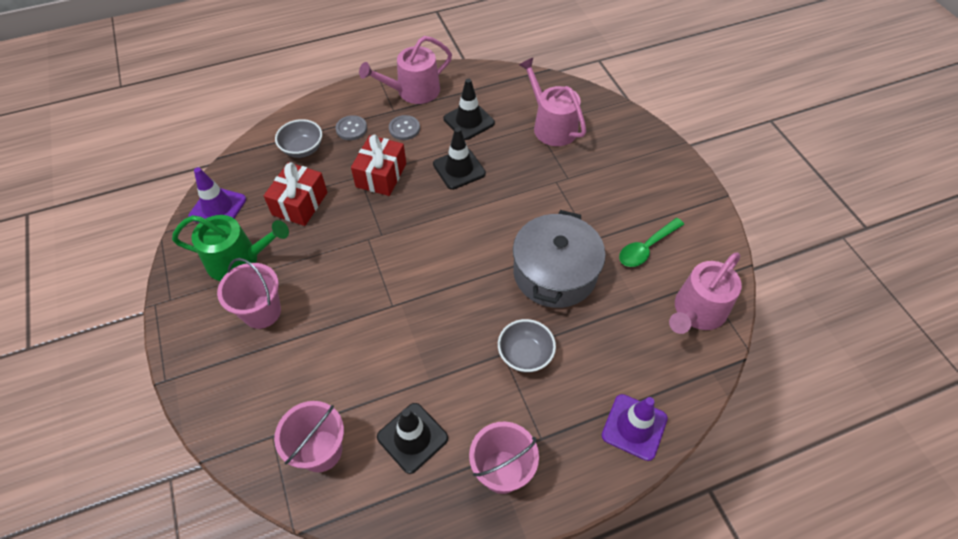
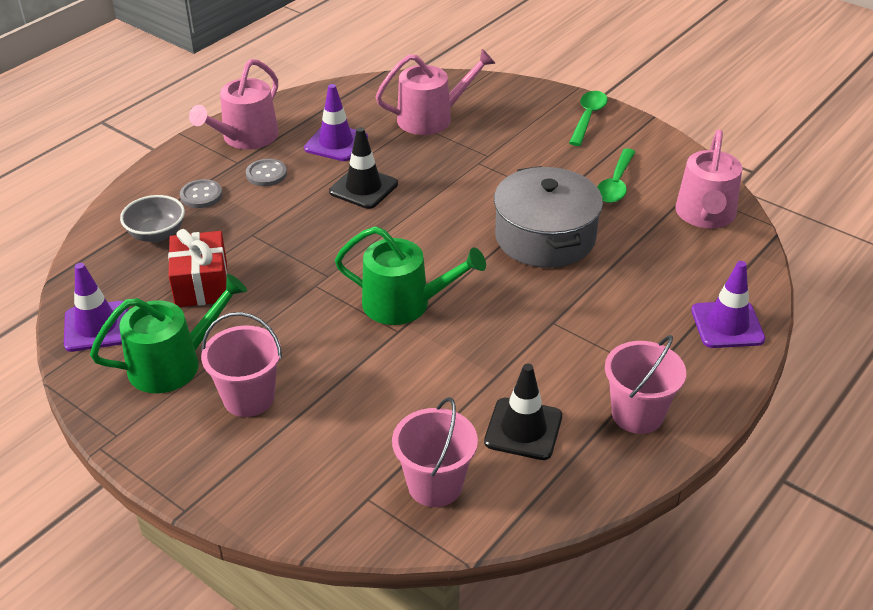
camera: 30 degrees left, 15 degrees down
red gift [351,135,406,196] -> none
black traffic cone [443,79,495,140] -> purple traffic cone [304,84,368,161]
grey bowl [498,319,556,373] -> none
pink watering can [519,58,586,146] -> pink watering can turned 135 degrees clockwise [375,49,496,135]
none -> green watering can [335,226,486,325]
none -> green spoon [569,91,608,146]

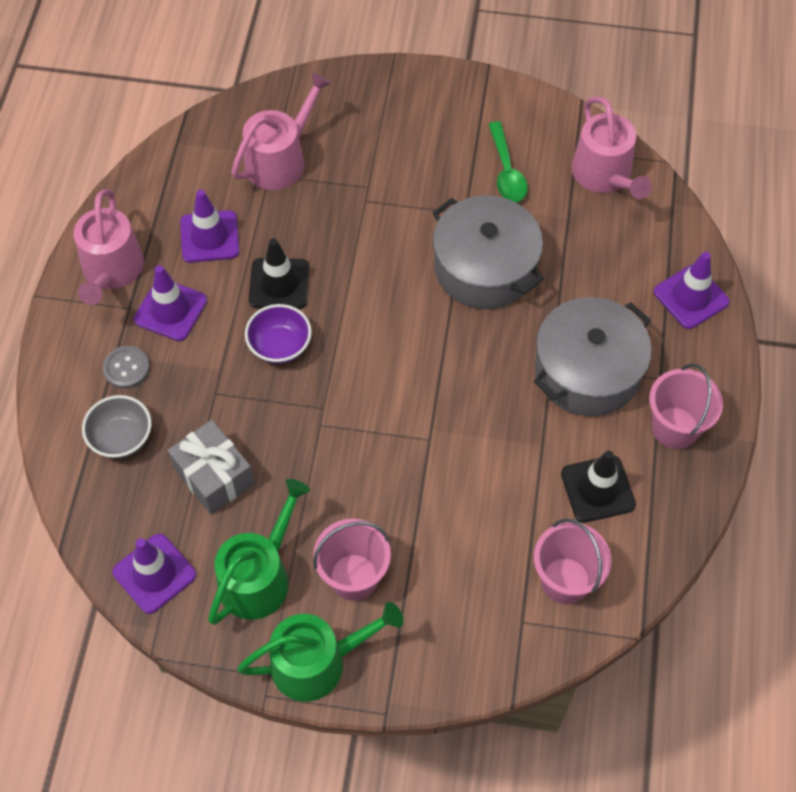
camera: 30 degrees left, 20 degrees up
red gift [168,229,227,307] -> grey gift [167,420,255,514]
grey button [246,159,287,186] -> purple traffic cone [134,265,207,341]
green watering can [335,226,486,325] -> green watering can moved to [237,602,404,702]
green spoon [569,91,608,146] -> none
none -> purple bowl [245,304,312,364]
none -> grey pot [534,297,652,416]

